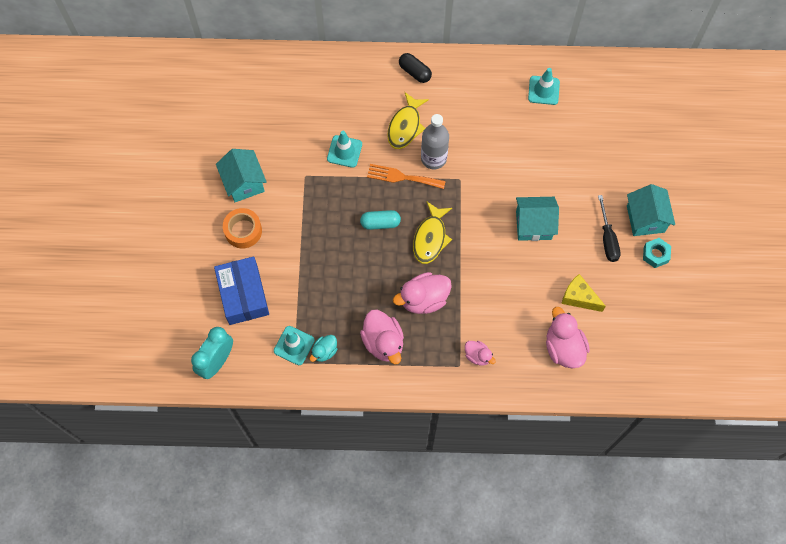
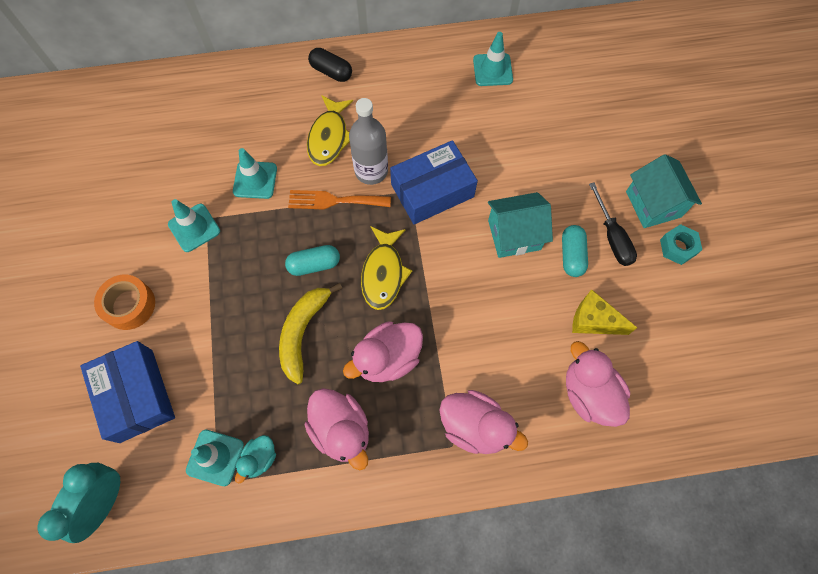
camera: 10 degrees left, 0 degrees up
turquoise house [216,149,267,202] -> none
pink duck [465,341,496,366] -> pink duck [440,390,528,454], size x1.78
none -> turquoise traffic cone [168,199,220,252]
none -> yellow banana [279,283,342,384]
none -> blue box [390,140,478,224]
none -> turquoise capsule [562,225,588,277]

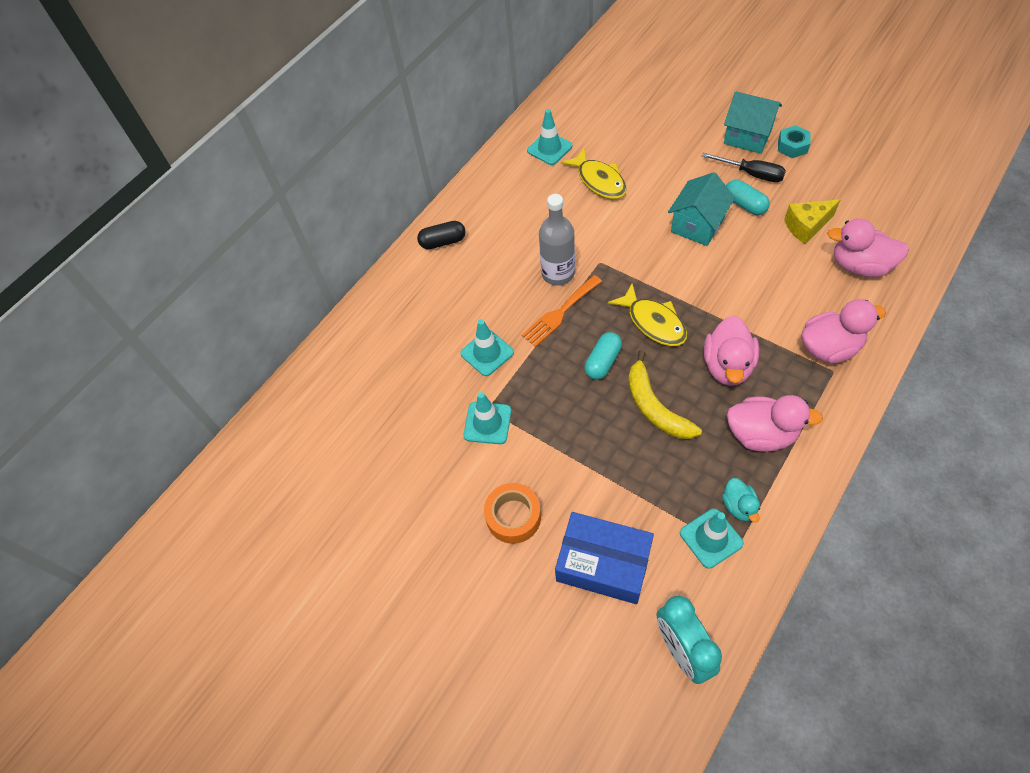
camera: 40 degrees left, 10 degrees down
yellow fish [307,95,353,166] -> yellow fish moved to [561,148,627,199]
blue box [390,140,478,224] -> none

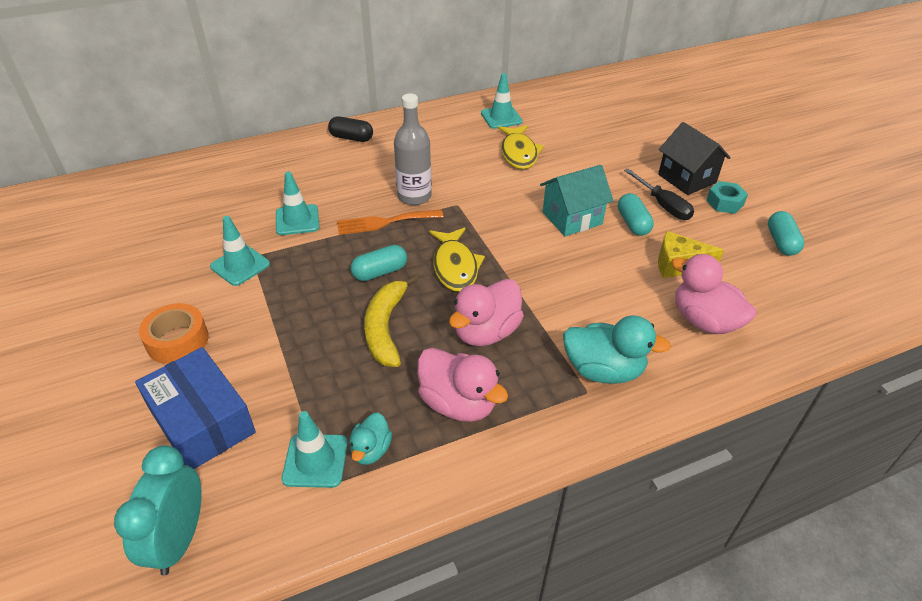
camera: 25 degrees right, 15 degrees down
turquoise house [724,91,782,154] -> black house [658,122,731,195]
pink duck [802,299,886,364] -> turquoise duck [563,315,671,384]
none -> turquoise capsule [768,211,804,256]

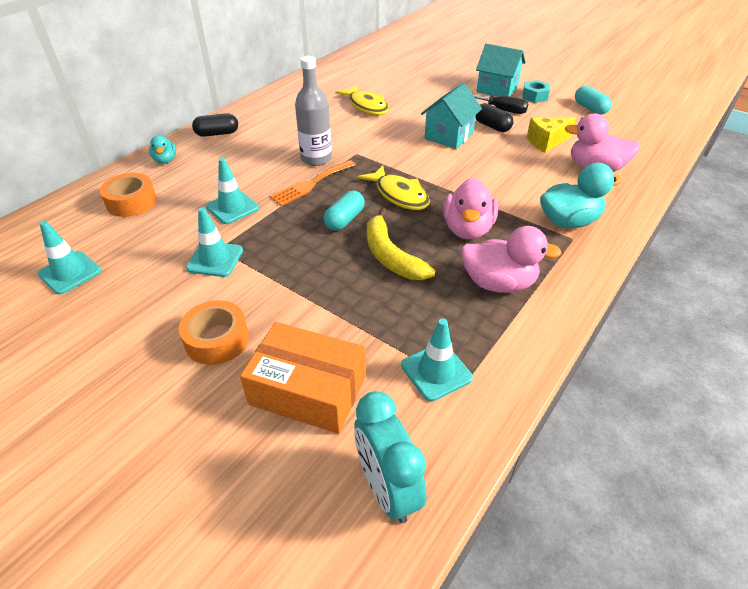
camera: 30 degrees left, 0 degrees up
blue box [135,347,256,469] -> orange box [240,322,366,434]
turquoise duck [349,413,392,465] -> turquoise duck moved to [149,136,176,164]
turquoise traffic cone [481,73,523,129] -> turquoise traffic cone moved to [38,221,101,294]
turquoise capsule [618,193,654,236] -> black capsule [476,103,514,132]
black house [658,122,731,195] -> turquoise house [476,44,526,96]
none -> orange tape [100,173,157,217]

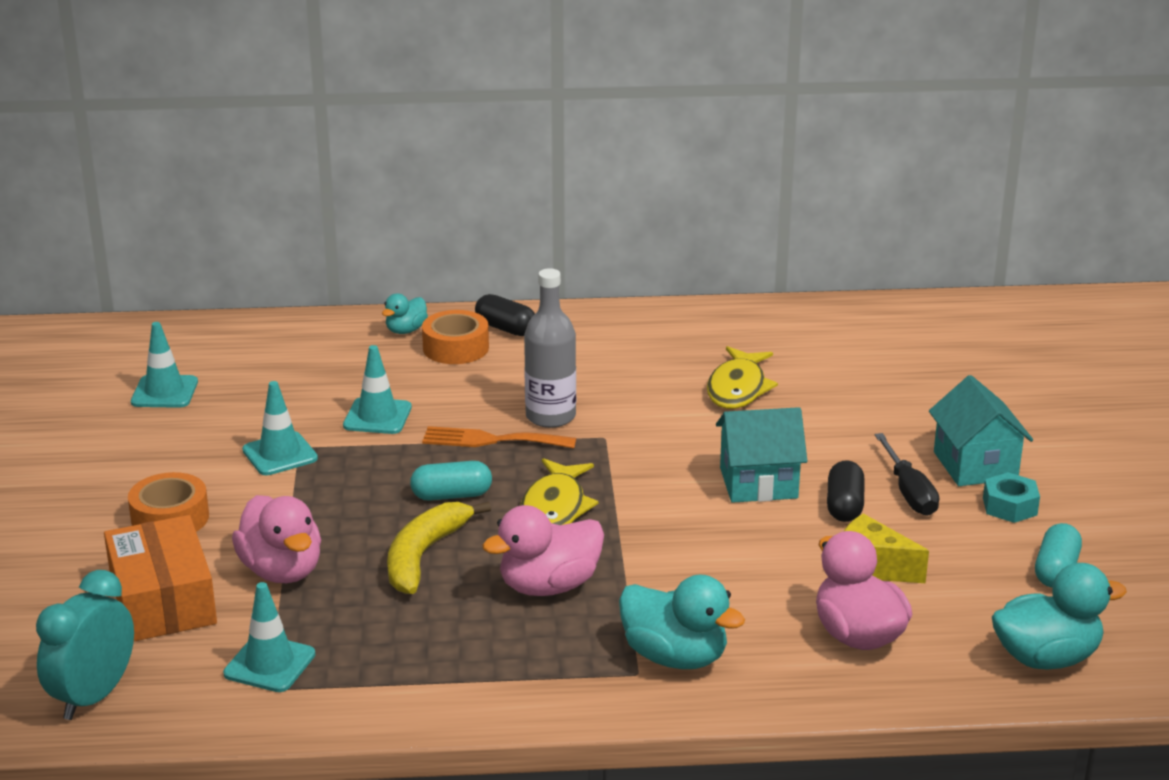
camera: 50 degrees right, 15 degrees down
orange tape [100,173,157,217] -> orange tape moved to [422,310,489,364]
pink duck [461,226,562,293] -> pink duck moved to [232,495,321,583]
none -> turquoise duck [992,563,1127,670]

